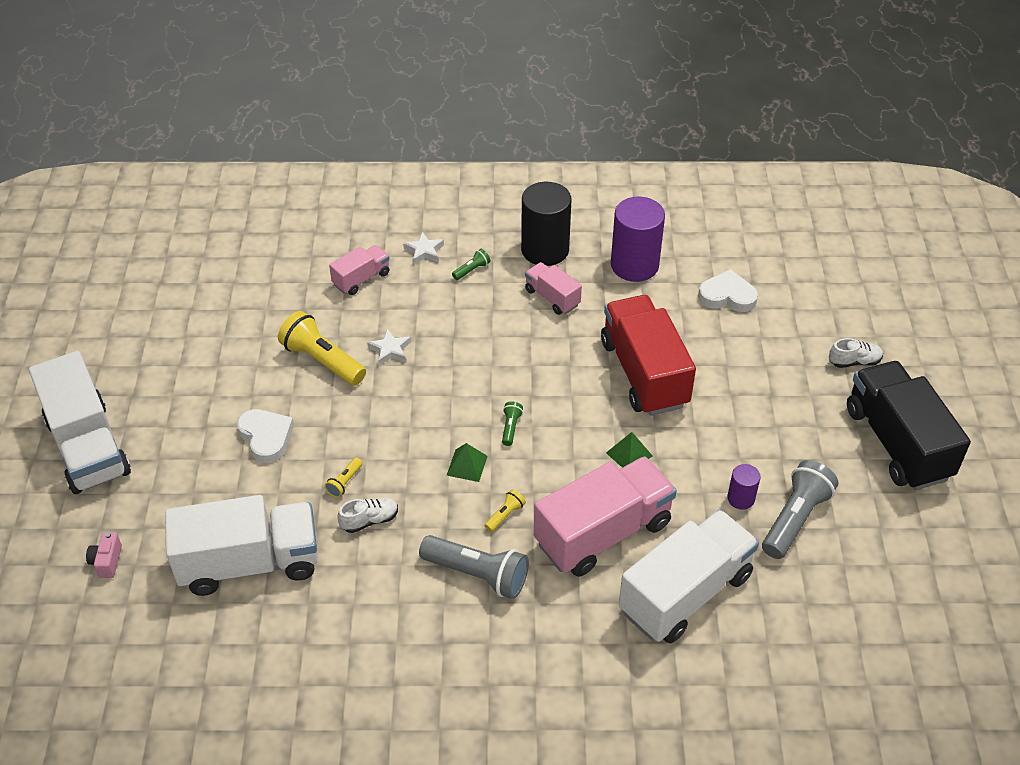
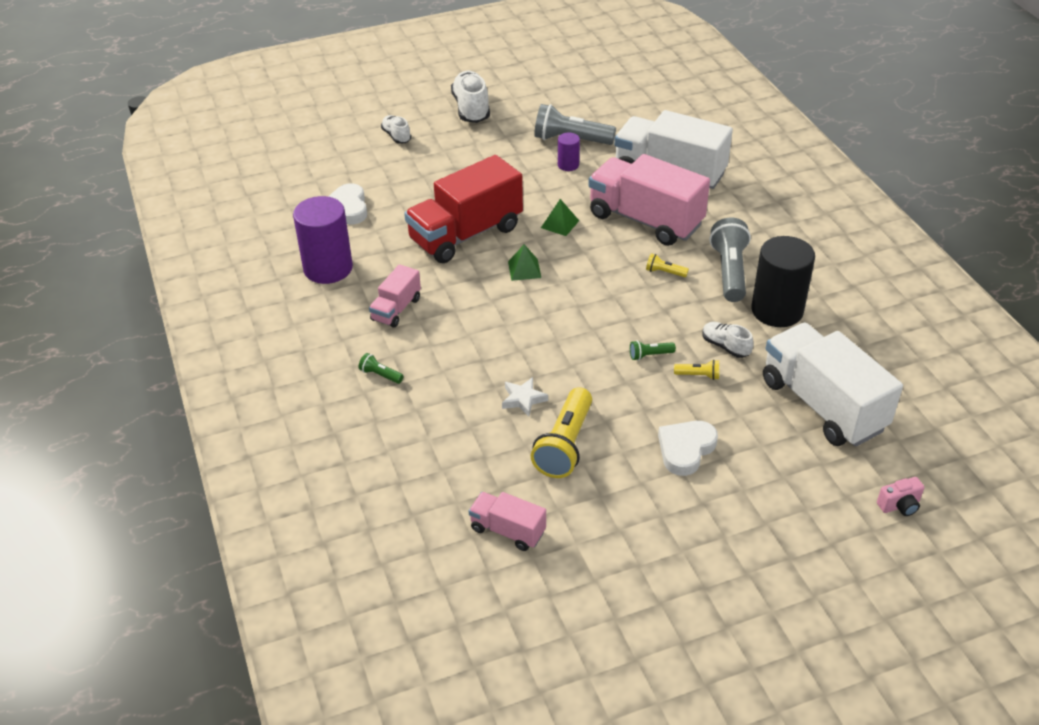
camera: 110 degrees left, 5 degrees down
white truck [29,351,131,494] -> none
pink truck [329,245,390,295] -> pink truck moved to [469,492,546,551]
white star [403,232,444,265] -> none
green pyramid [447,443,487,482] -> green pyramid moved to [508,244,541,281]
green flashlight [502,401,523,446] -> green flashlight moved to [630,340,676,361]
black cylinder [521,182,571,266] -> black cylinder moved to [751,236,815,327]
black truck [847,361,971,490] -> white shoe [451,71,490,123]

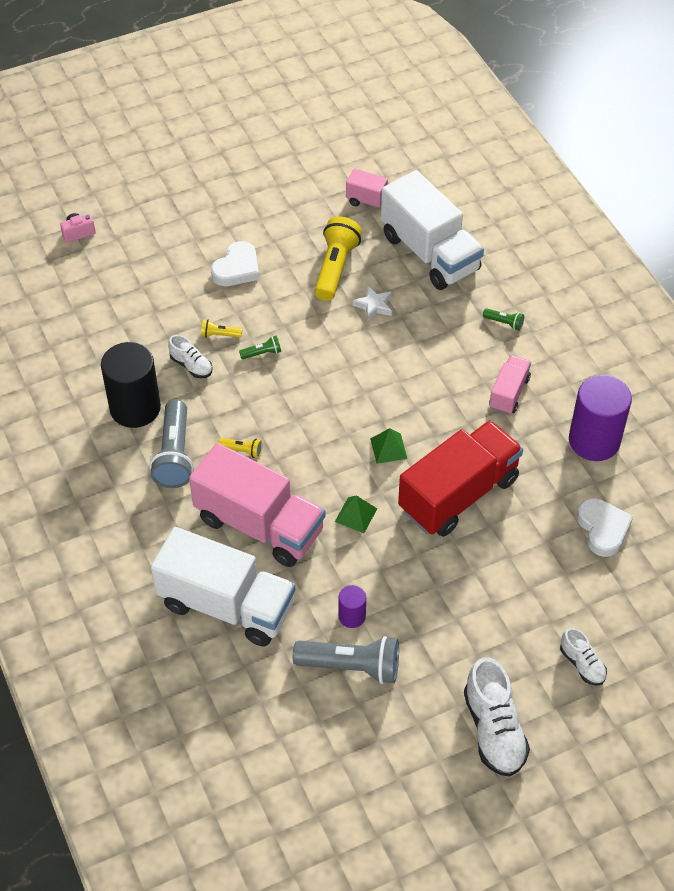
camera: 175 degrees right, 10 degrees up
white truck [763,323,903,447] -> white truck moved to [381,170,484,290]

